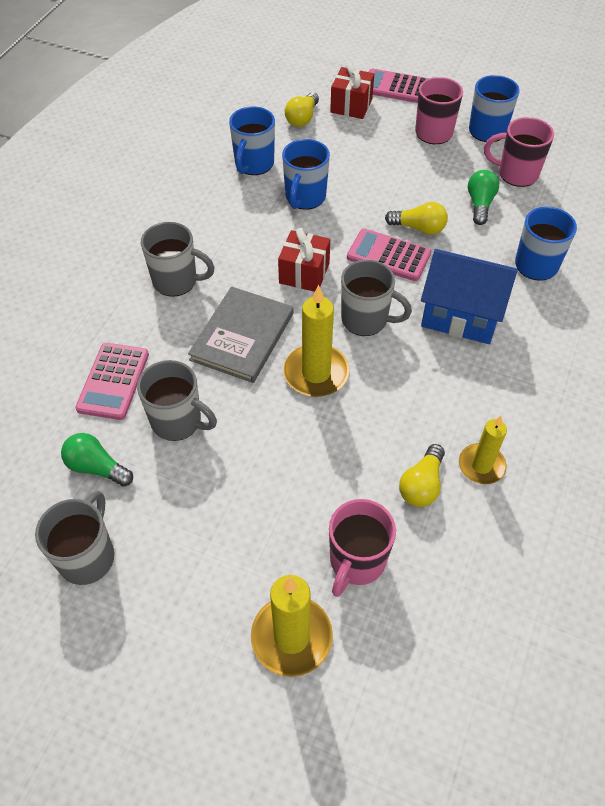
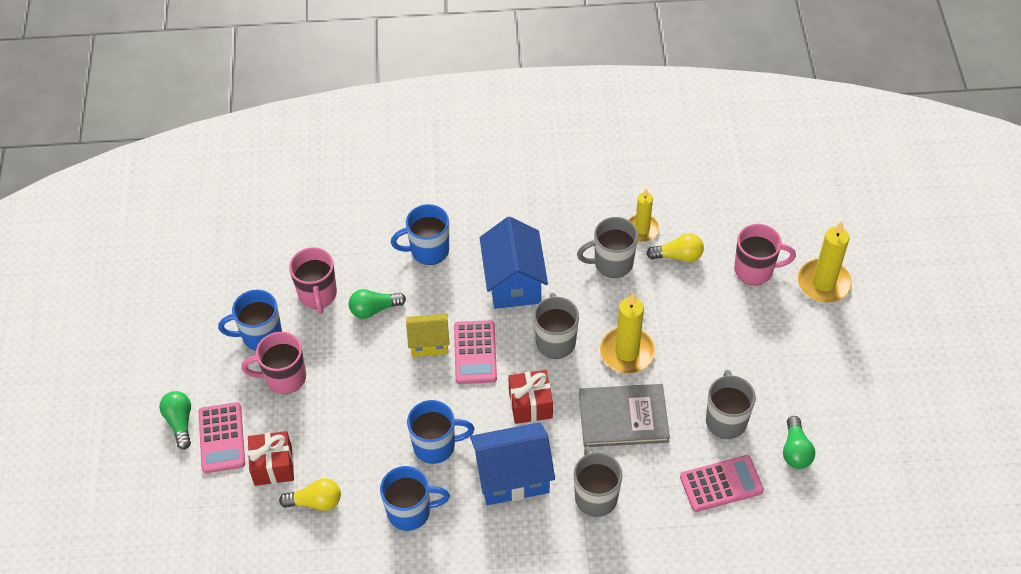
camera: 115 degrees left, 0 degrees up
grey mug [35,491,114,585] -> grey mug moved to [577,217,638,278]
yellow light bulb [385,202,448,235] -> yellow house [406,314,450,357]
none -> green light bulb [159,391,191,449]
none -> blue house [470,422,555,505]

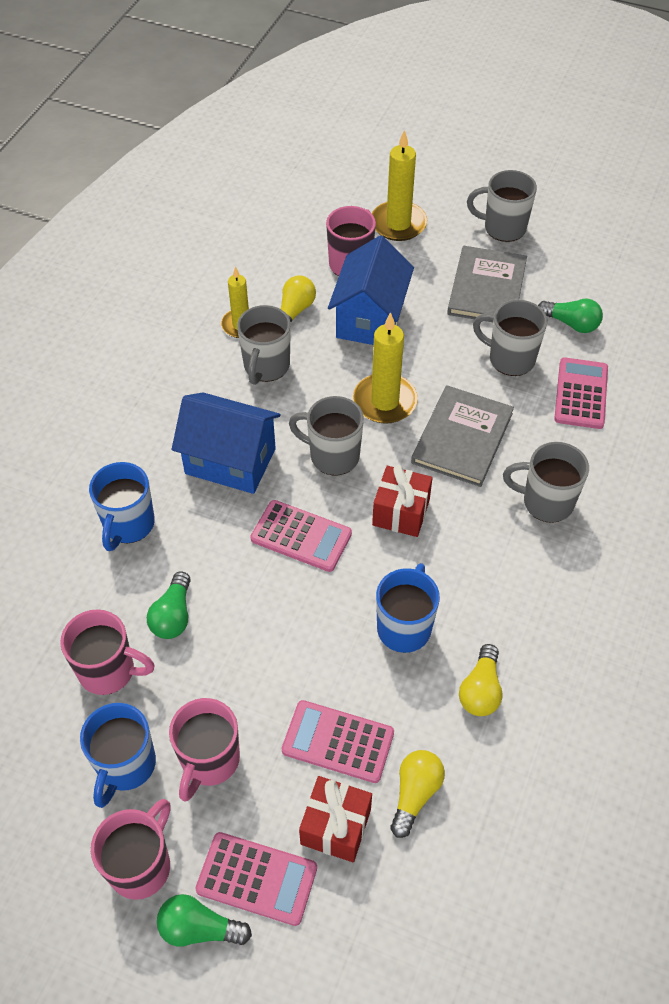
camera: 65 degrees left, 0 degrees up
blue mug [380,466,450,531] -> yellow light bulb [459,644,503,716]
yellow house [406,314,450,357] -> none
blue house [470,422,555,505] -> blue house moved to [328,235,414,345]
none -> pink mug [91,799,170,900]
none -> pink calculator [282,700,394,783]
none -> grey book [447,246,527,322]
none -> grey mug [467,170,537,242]

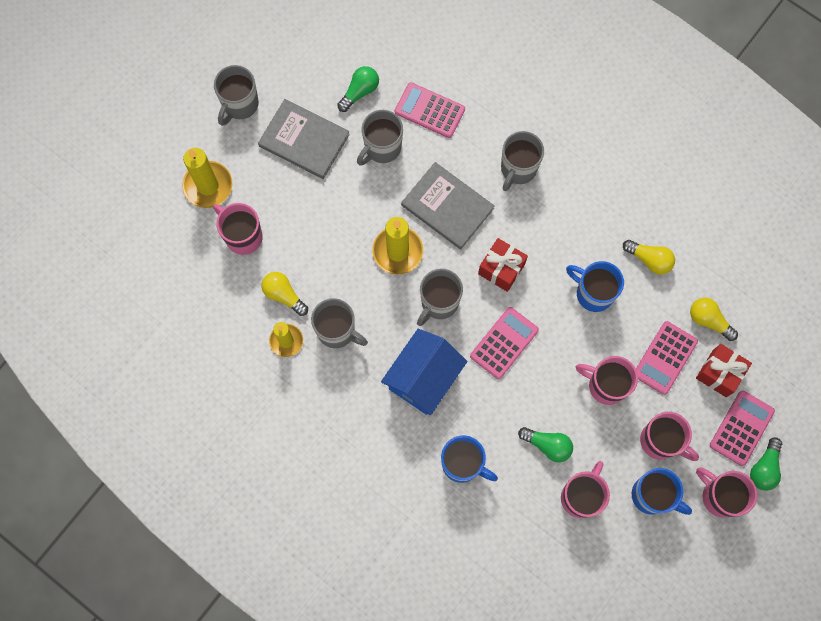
camera: 75 degrees left, 20 degrees up
blue house [328,235,414,345] -> none
none -> pink mug [576,356,638,405]

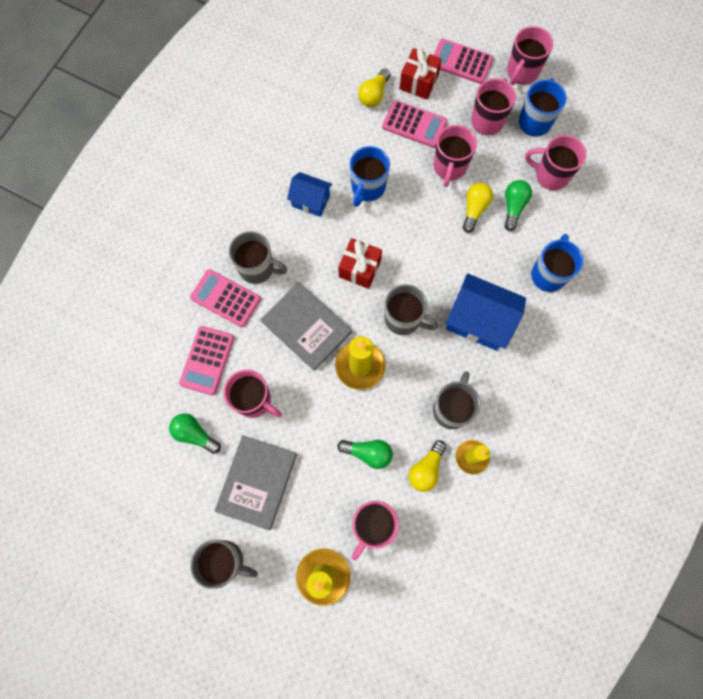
camera: 100 degrees left, 0 degrees up
grey mug [357,110,403,166] -> pink mug [223,370,282,418]
grey book [401,162,495,249] -> grey book turned 75 degrees counterclockwise [260,282,352,371]
pink calculator [470,307,539,379] -> pink calculator moved to [190,269,261,327]
yellow light bulb [623,240,675,275] -> yellow light bulb moved to [463,183,493,233]
green light bulb [750,437,782,491] -> green light bulb moved to [337,440,393,469]
none -> blue house [287,172,332,217]

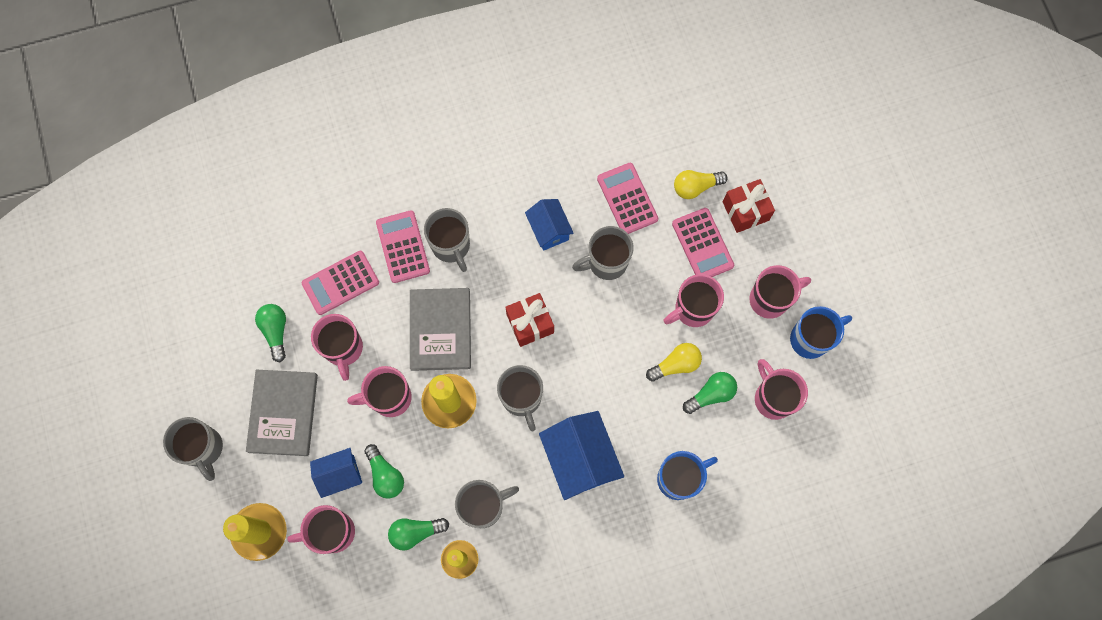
camera: 45 degrees right, 0 degrees up
grey book [214,435,297,530] -> grey book turned 60 degrees counterclockwise [246,369,318,456]
blue mug [350,146,390,207] -> grey mug [572,226,634,280]
yellow light bulb [409,440,446,492] -> green light bulb [388,518,449,550]
pink calculator [434,39,494,84] -> pink calculator moved to [597,163,658,234]
pink mug [507,26,553,85] -> pink mug moved to [347,366,412,417]
none -> blue house [310,448,362,498]

